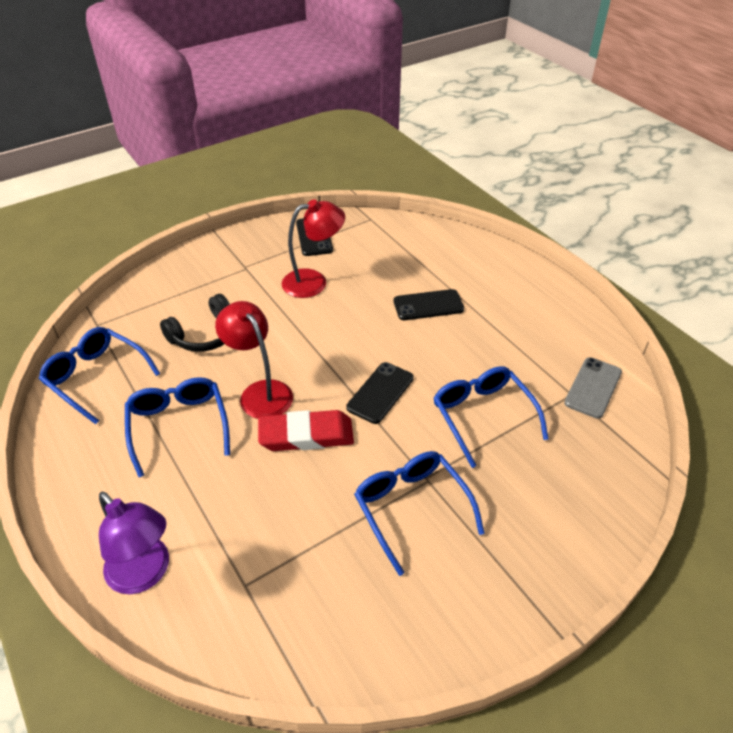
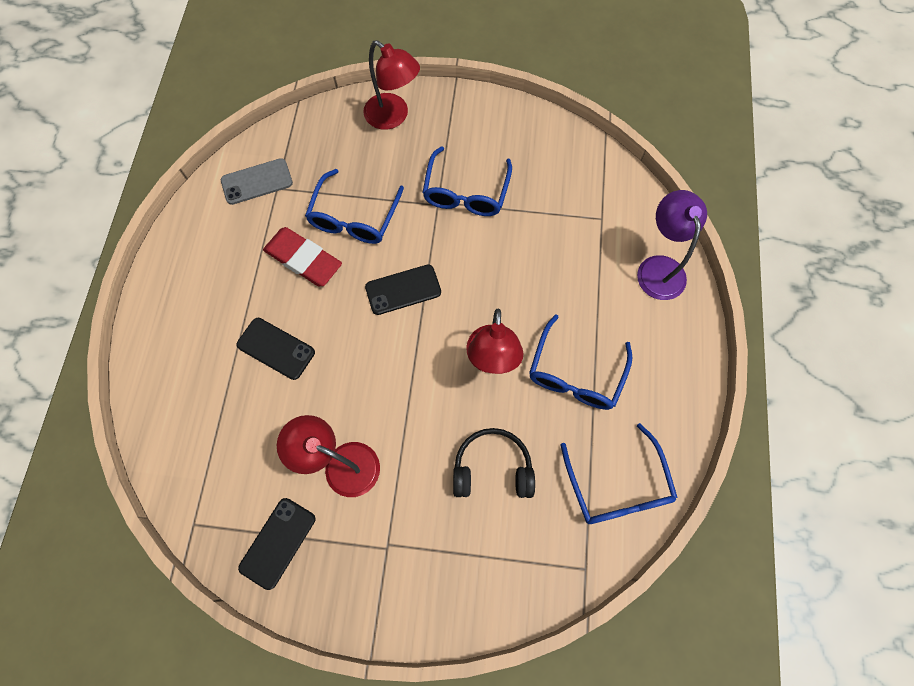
camera: 140 degrees left, 25 degrees up
red eraser [258,410,354,451] -> red eraser moved to [263,227,342,286]
none -> red lamp [363,40,420,130]

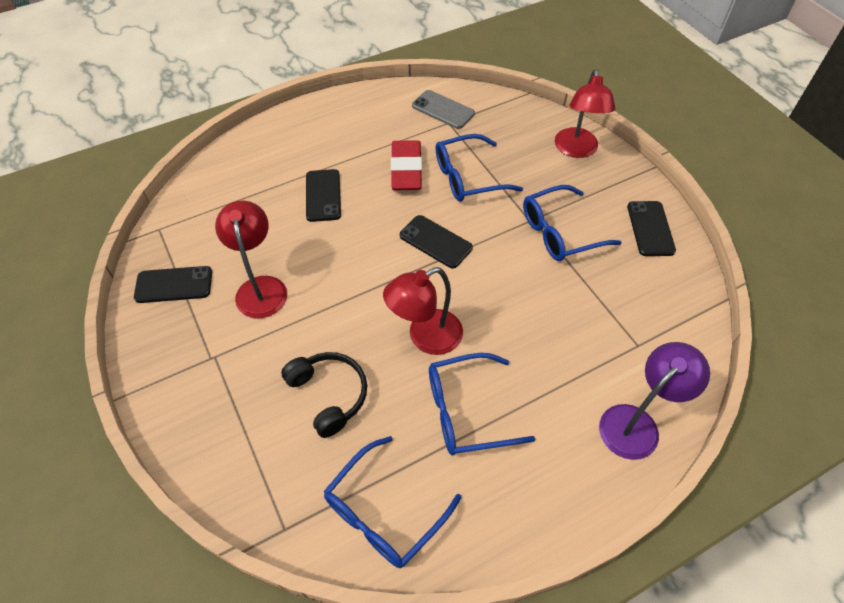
camera: 55 degrees right, 15 degrees down
none -> black phone [627,201,676,256]

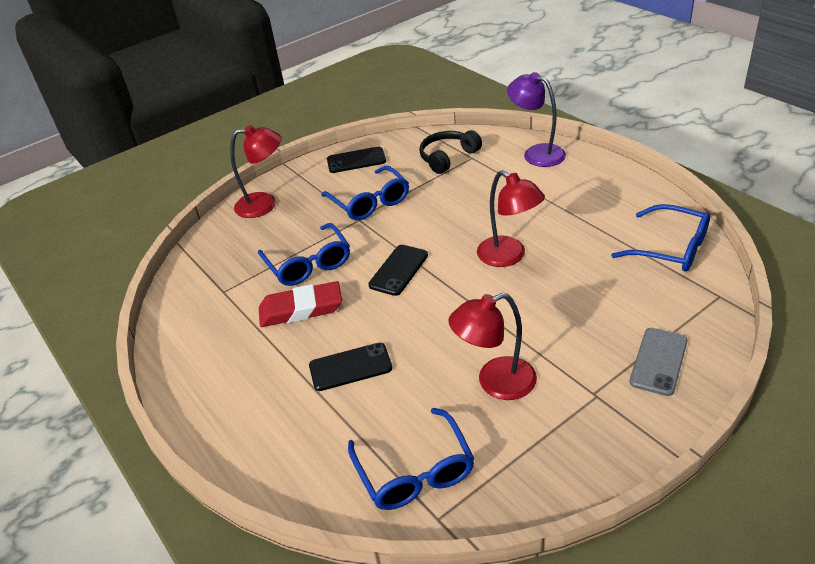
camera: 95 degrees left, 15 degrees down
black phone [134,266,212,303] -> none
black headphones [281,352,367,438] -> black headphones moved to [419,130,482,174]
grey phone [412,90,475,129] -> grey phone moved to [629,328,688,396]
blue glasses [429,353,535,455] -> blue glasses moved to [348,408,475,510]

